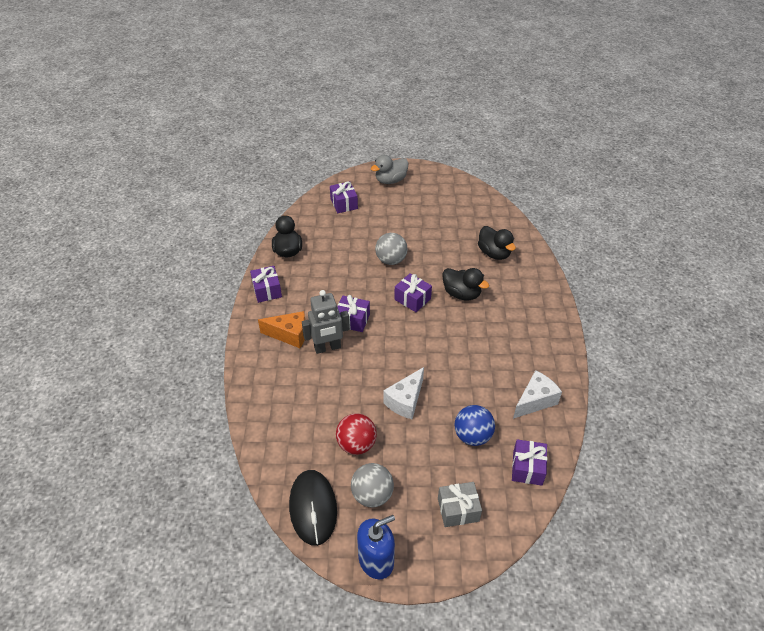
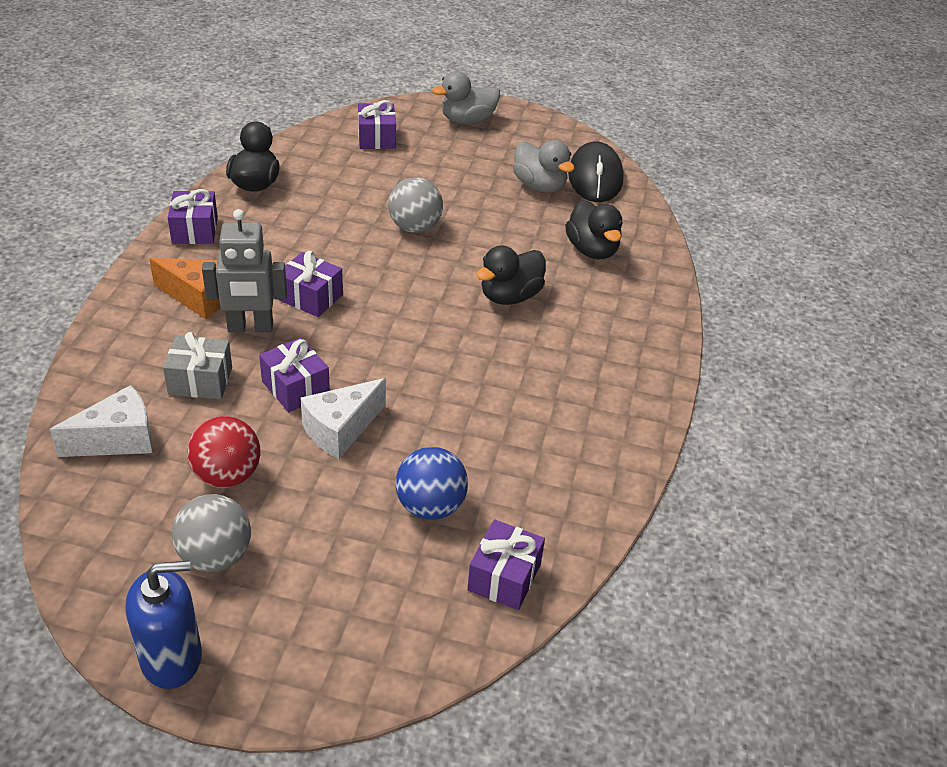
camera: 10 degrees right, 5 degrees down
black mouse [289,470,337,546] -> black mouse moved to [568,141,624,202]
purple gift [394,273,432,312] -> purple gift moved to [259,338,330,412]
grey gift [438,482,482,527] -> grey gift moved to [163,332,232,399]
black duck [442,268,489,300] -> black duck turned 90 degrees clockwise [476,245,546,305]
white cheese [513,370,562,419] -> white cheese moved to [50,385,153,457]
none -> grey duck [513,140,575,193]

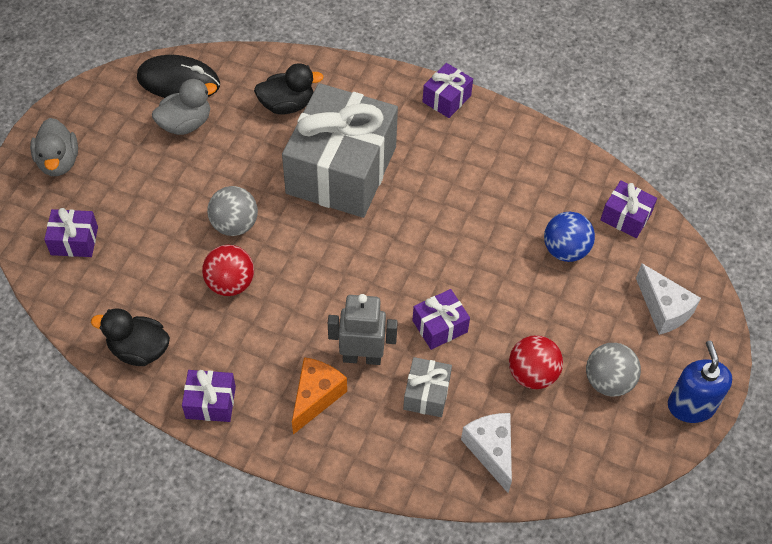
camera: 80 degrees left, 15 degrees up
grey robot [202,209,287,332] -> grey robot turned 90 degrees counterclockwise [328,294,398,365]
purple gift [279,251,343,317] -> purple gift moved to [422,63,473,118]
white cheese [301,378,386,459] -> white cheese moved to [636,264,701,335]
black duck [476,245,546,305] -> grey gift [282,83,398,218]
none -> red ball [202,245,254,296]

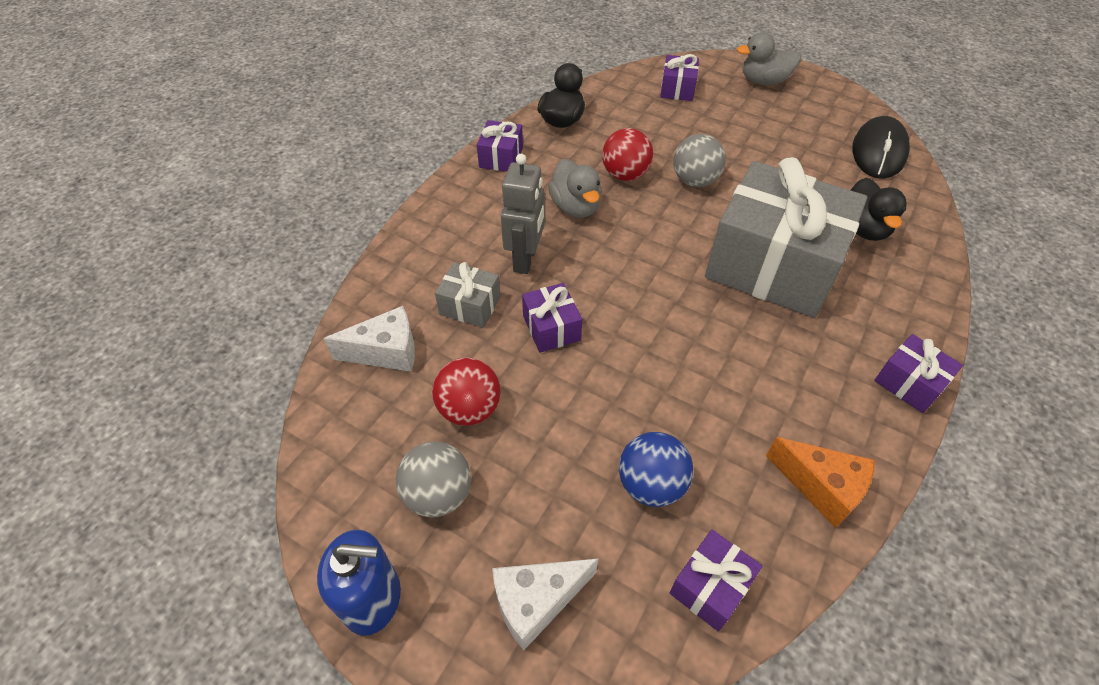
camera: 100 degrees right, 5 degrees down
grey duck [152,79,217,135] -> grey duck moved to [548,159,602,218]
orange cheese [292,357,347,435] -> orange cheese moved to [766,437,875,528]

